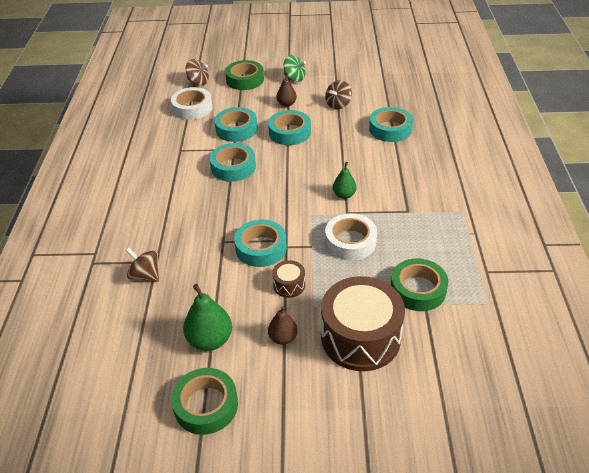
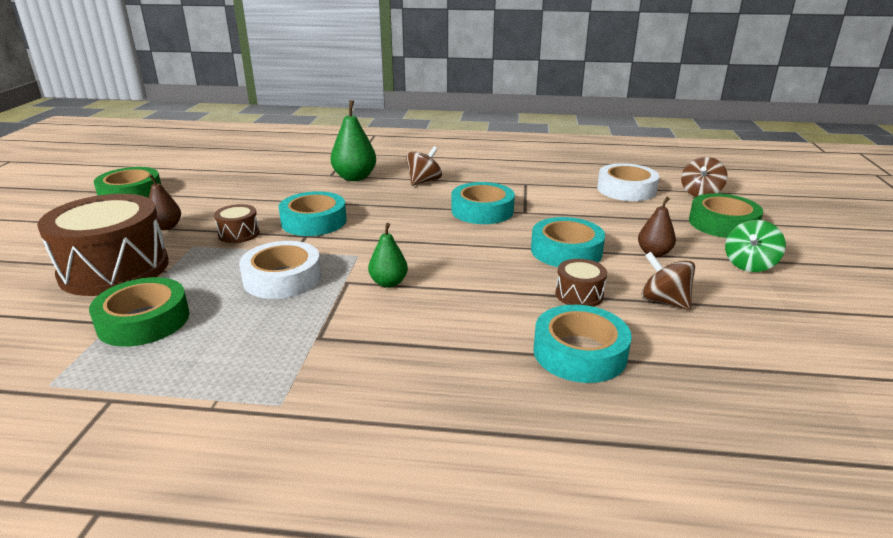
camera: 95 degrees right, 15 degrees down
brown spinning top [126,248,159,282] -> brown spinning top moved to [406,146,442,186]
green pear [183,284,232,351] -> green pear moved to [331,100,376,181]
turquoise tape [214,107,258,142] -> none
none -> brown drum [556,259,607,307]

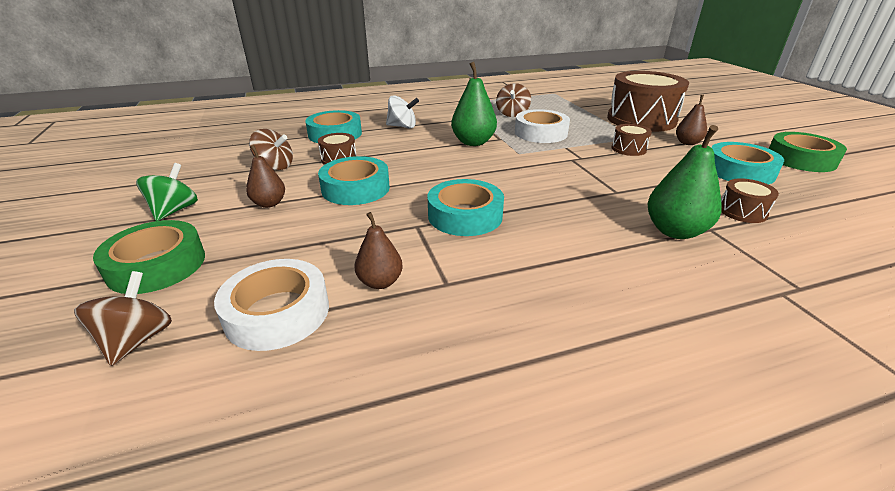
camera: 155 degrees right, 5 degrees up
green tape [89,277,190,347] -> none
turquoise tape [279,191,347,236] -> turquoise tape moved to [711,142,784,185]
green pear [368,223,408,288] -> green pear [451,62,497,146], size x1.62
brown spinning top [406,146,442,186] -> brown spinning top moved to [496,83,531,117]
none -> brown pear [355,212,403,289]
none -> white spinning top [386,95,419,128]
none -> brown drum [721,178,779,223]

